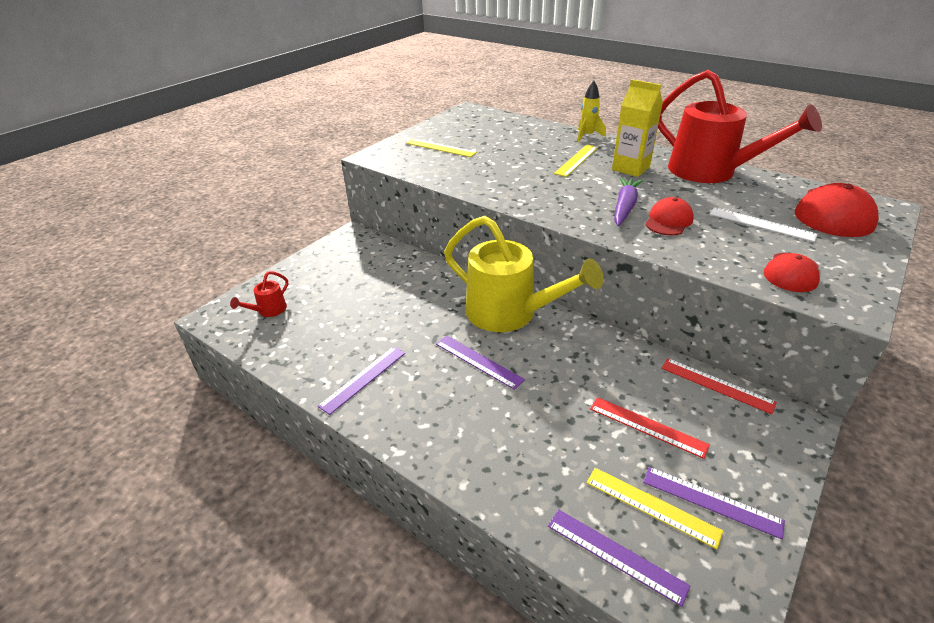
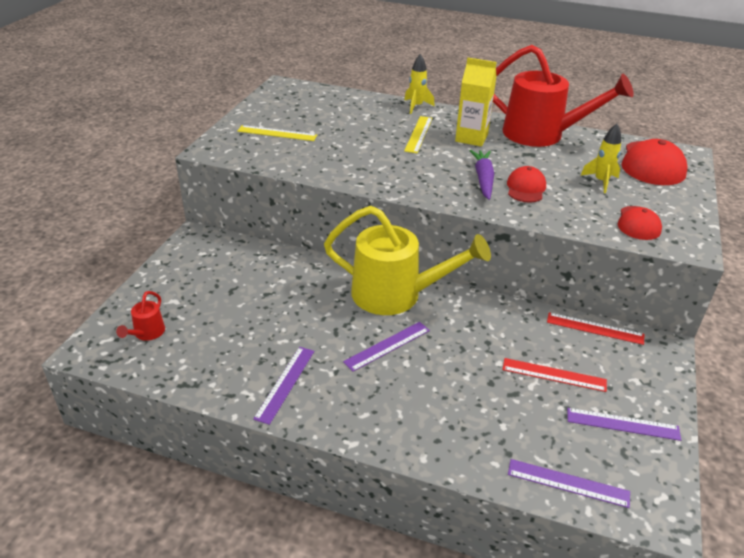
camera: 20 degrees left, 0 degrees up
purple ruler [436,336,525,390] -> purple ruler turned 60 degrees counterclockwise [343,322,430,372]
yellow ruler [587,468,723,549] -> none
white ruler [710,207,818,242] -> yellow rocket [580,124,621,193]

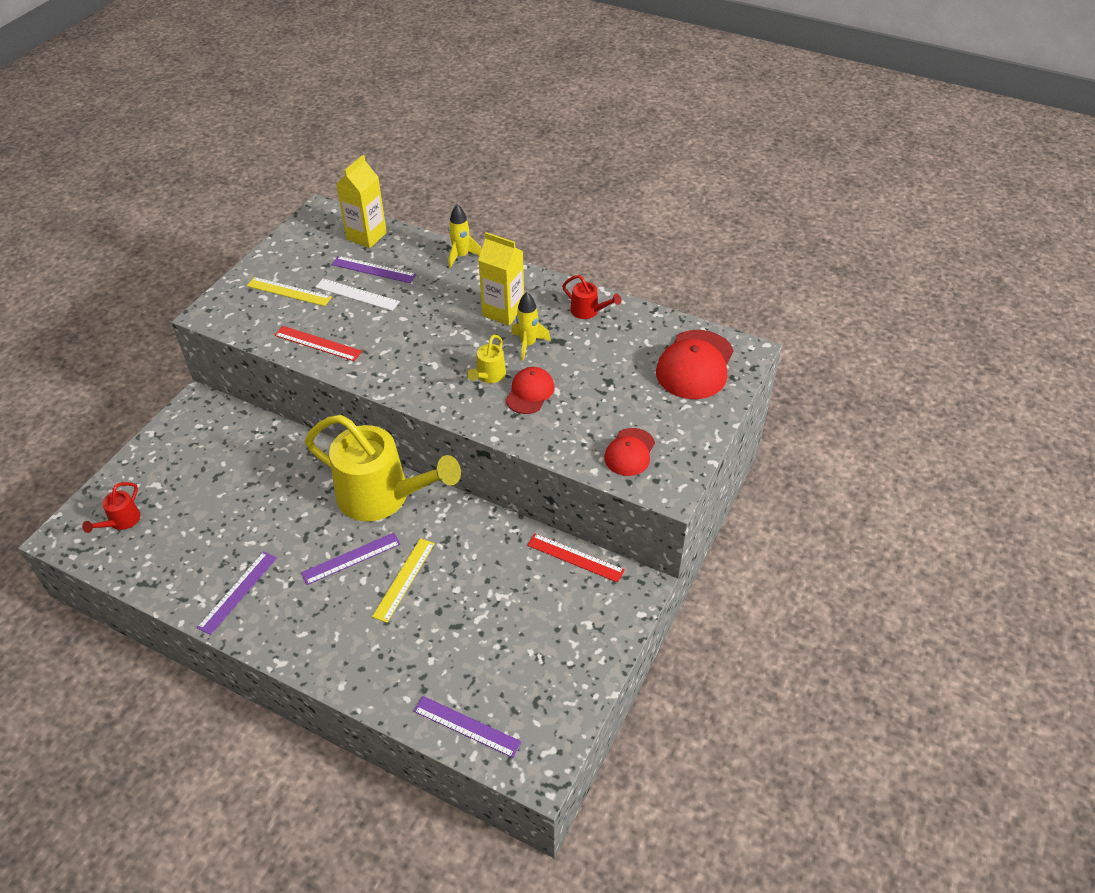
camera: 10 degrees right, 10 degrees up
yellow ruler [404,116,432,153] -> yellow ruler moved to [372,538,435,623]
purple carrot [469,150,494,200] -> yellow watering can [467,335,506,383]
red watering can [493,45,634,147] -> red watering can [562,275,621,319], size x0.41
red ruler [502,358,607,392] -> red ruler moved to [274,326,362,361]
purple ruler [567,408,681,441] -> purple ruler moved to [332,256,416,283]
yellow rocket [580,124,621,193] -> yellow rocket moved to [511,292,551,361]
none -> white ruler [315,278,400,311]
none -> yellow carton [336,155,387,248]

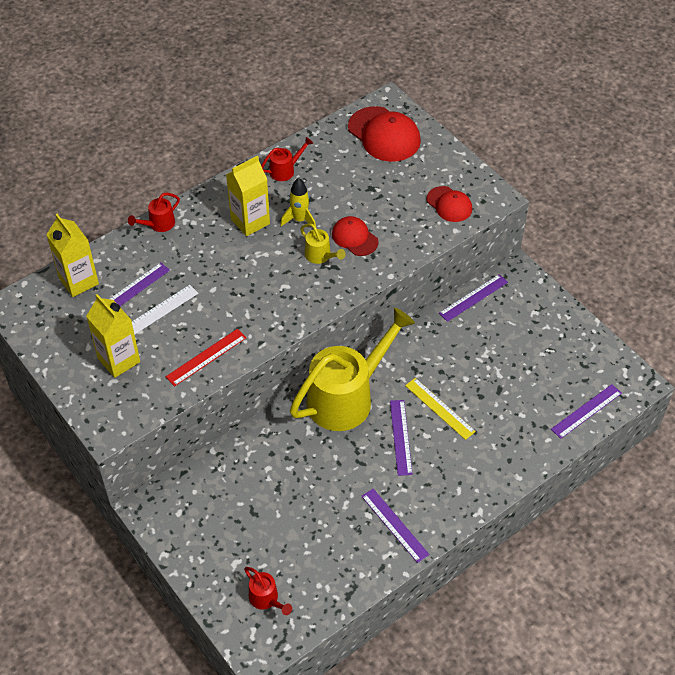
camera: 65 degrees left, 5 degrees up
yellow ruler [247,277,332,306] -> yellow carton [86,294,140,378]
yellow rocket [449,204,481,269] -> red watering can [128,193,180,232]
red ruler [527,533,625,583] -> purple ruler [439,274,508,322]

